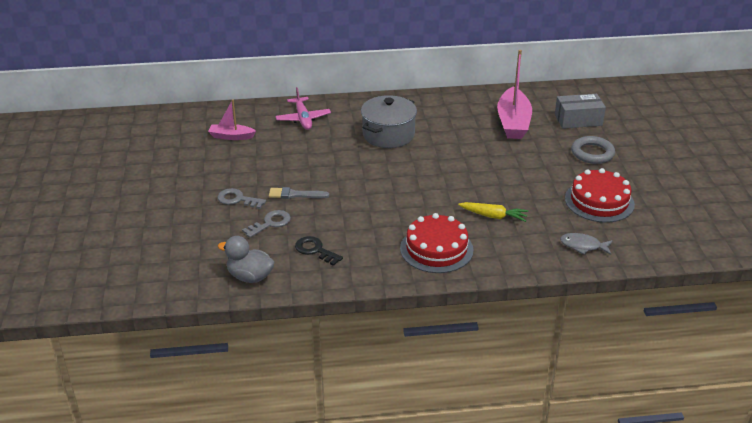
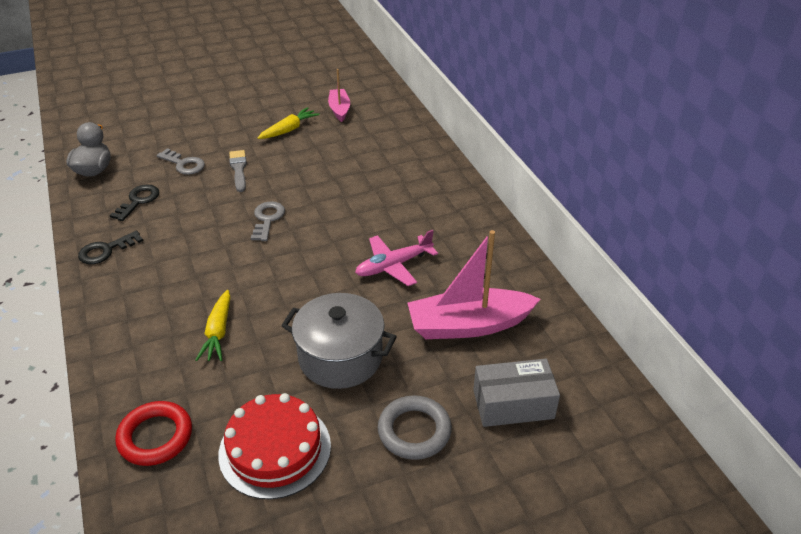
camera: 75 degrees right, 5 degrees up
grey key [217,188,266,209] -> grey key moved to [251,201,285,241]
pink plane [275,87,331,130] -> pink plane moved to [355,230,438,286]
grey pot [361,95,417,148] -> grey pot moved to [281,293,397,389]
red cake [400,213,474,273] -> none
grey box [555,94,606,129] -> grey box turned 75 degrees counterclockwise [473,359,560,427]
grey fish [560,233,613,255] -> red ring [115,401,192,466]
none -> black key [78,231,143,264]
none -> yellow carrot [257,107,319,139]

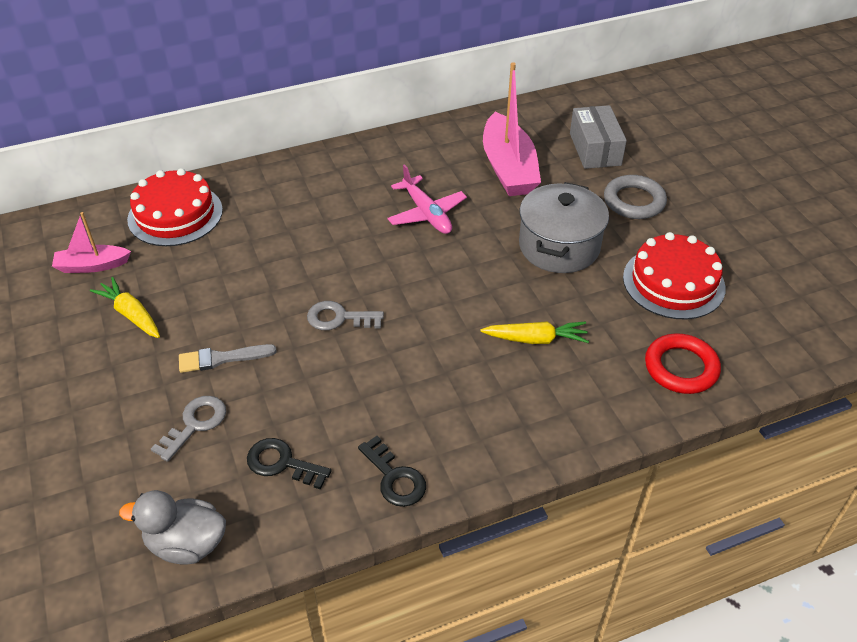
camera: 90 degrees left, 5 degrees up
none -> red cake [127,168,223,246]

